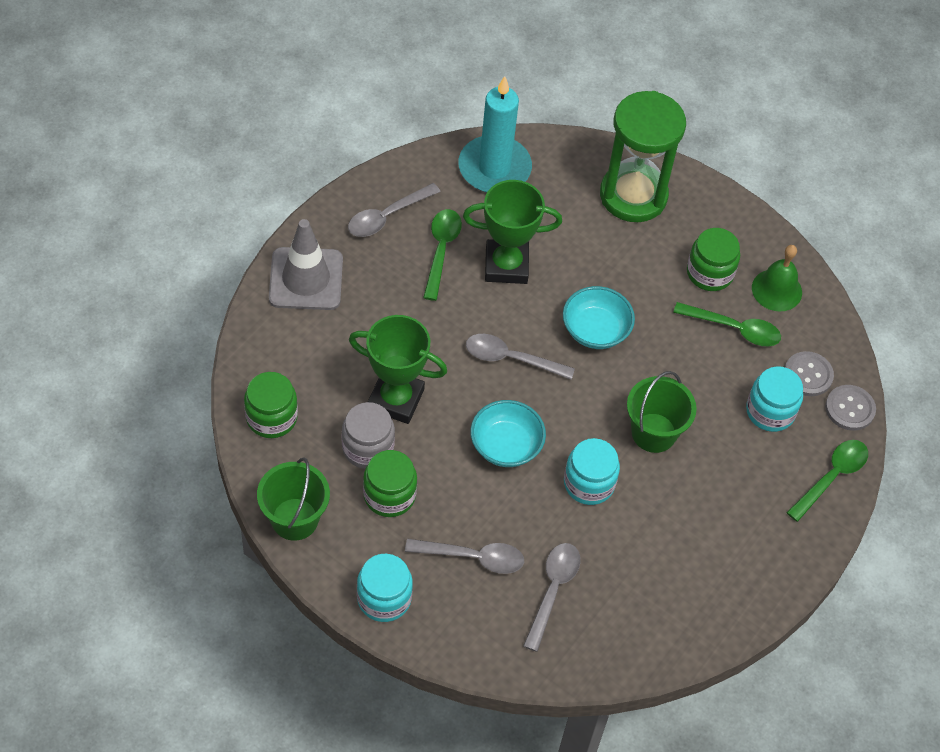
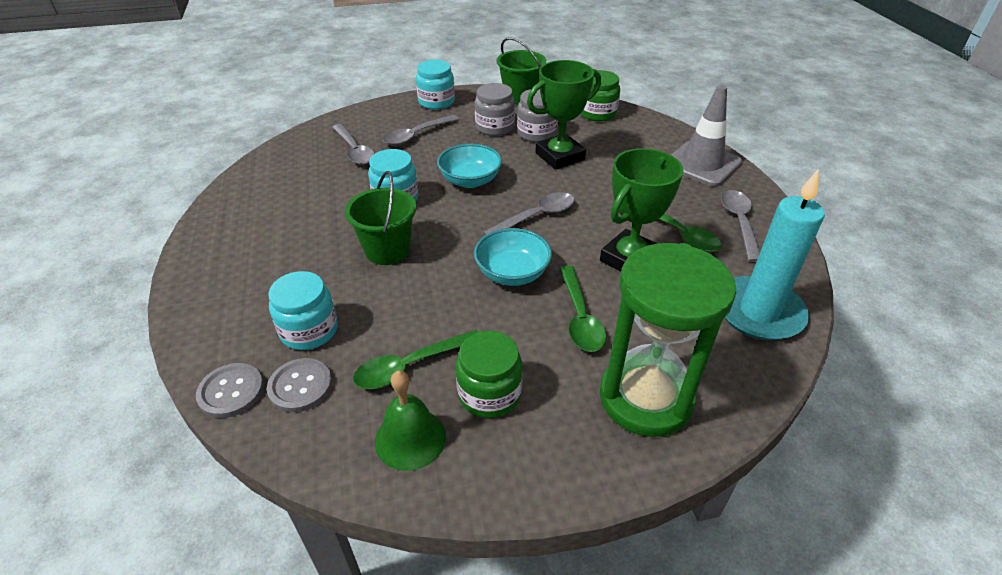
camera: 135 degrees right, 15 degrees down
green jar [363,450,417,517] -> grey jar [475,83,515,136]
green spoon [786,440,868,522] -> green spoon moved to [559,266,606,352]

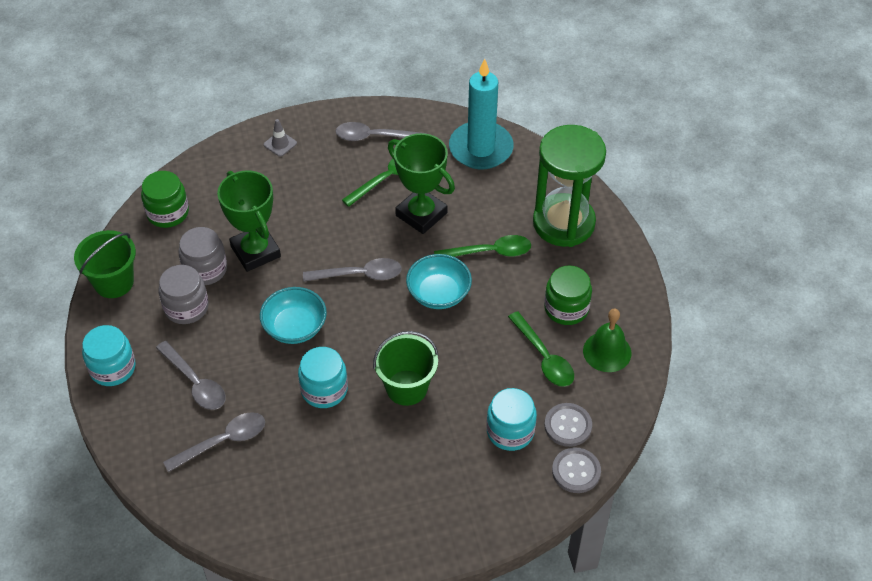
camera: 90 degrees left, 10 degrees up
grey spoon [483,192,574,235] -> grey spoon turned 120 degrees clockwise [303,258,402,282]
grey traffic cone [671,85,742,186] -> grey traffic cone [264,119,297,157], size x0.43

